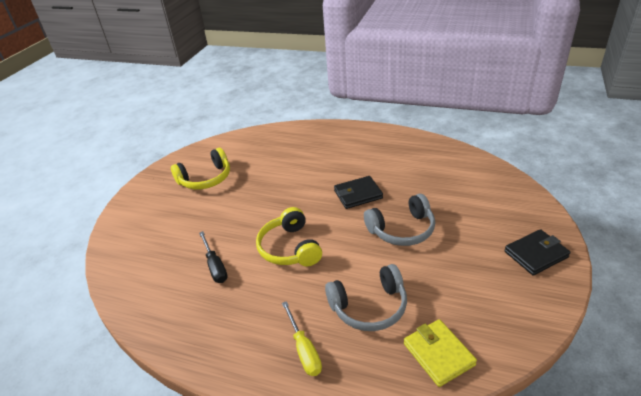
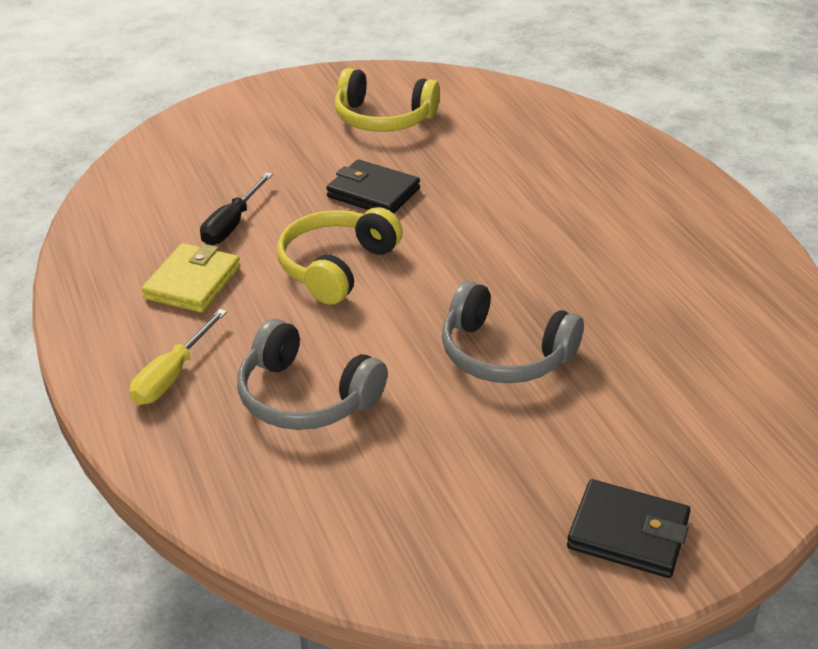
camera: 45 degrees right, 0 degrees up
black wallet [334,176,383,209] -> black wallet moved to [326,160,420,214]
yellow wallet [404,319,477,387] -> yellow wallet moved to [142,243,240,313]

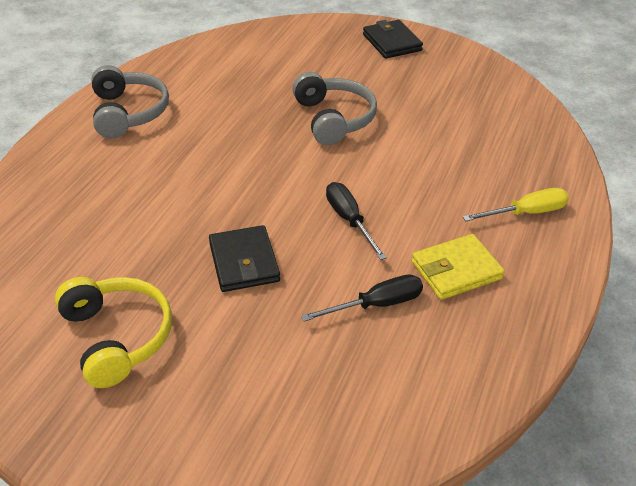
camera: 135 degrees left, 5 degrees up
grey headphones [237,319,388,430] -> grey headphones moved to [91,65,169,138]
yellow headphones [277,207,403,305] -> black screwdriver [326,182,387,260]

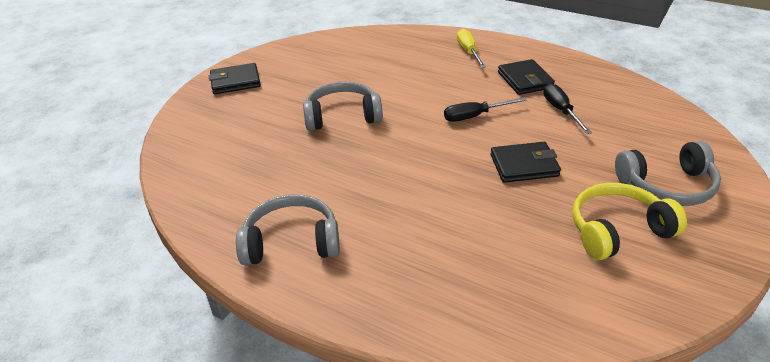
camera: 80 degrees left, 5 degrees down
yellow wallet [412,234,505,300] -> black wallet [498,59,555,95]
none -> grey headphones [615,141,721,206]

